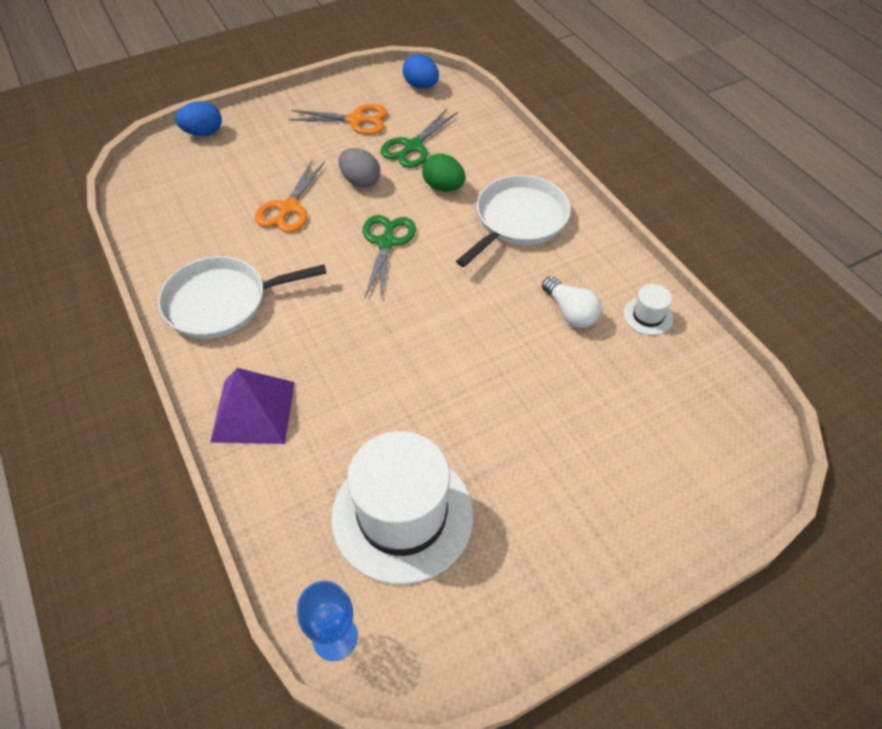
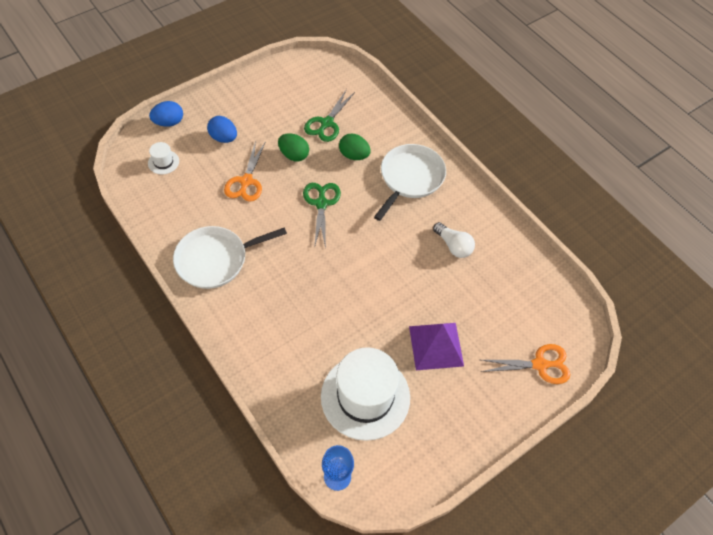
camera: 10 degrees left, 5 degrees up
purple pyramid [210,368,295,444] -> purple pyramid moved to [409,323,464,370]
orange scissors [289,104,388,135] -> orange scissors moved to [481,344,570,384]
grey egg [339,148,380,188] -> green egg [278,133,309,162]
blue egg [402,54,439,89] -> blue egg moved to [207,116,237,143]
white hat [624,284,673,335] -> white hat moved to [148,142,179,174]

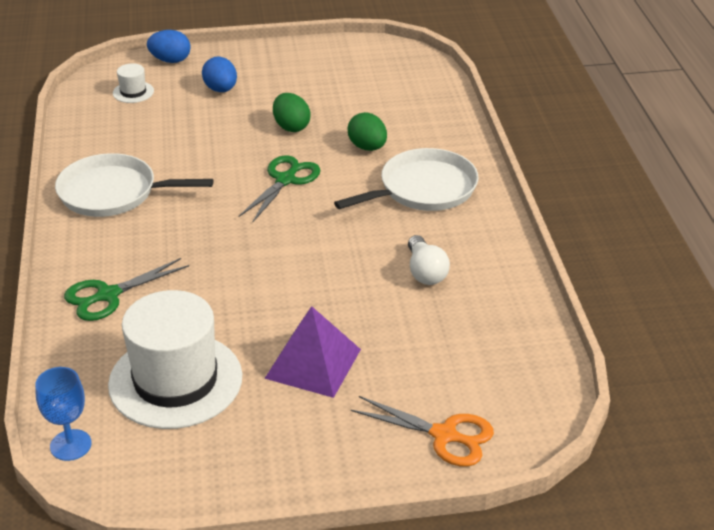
camera: 30 degrees right, 20 degrees down
orange scissors [224,141,266,202] -> none
green scissors [304,89,355,142] -> green scissors moved to [64,258,189,321]

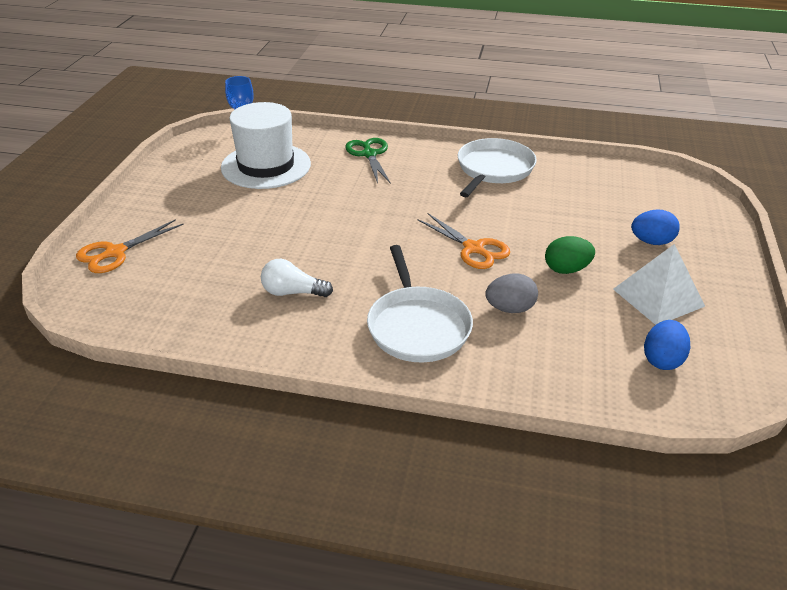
camera: 110 degrees right, 0 degrees up
white hat [113,63,154,103] -> none
blue egg [147,30,191,63] -> blue egg moved to [644,320,690,370]
green scissors [239,155,321,223] -> orange scissors [418,213,510,269]
purple pyramid [264,306,361,398] -> none
green egg [348,112,387,151] -> grey egg [485,274,538,313]
none -> white pyramid [613,244,705,325]

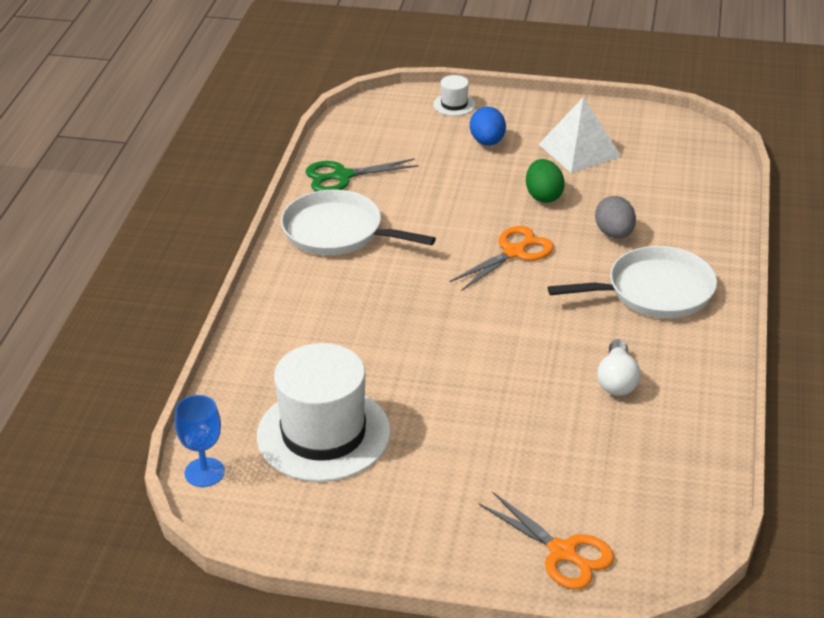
camera: 90 degrees left, 0 degrees up
green scissors [345,138,391,184] -> green scissors moved to [306,158,419,191]
blue egg [644,320,690,370] -> none
none -> white hat [433,75,476,116]

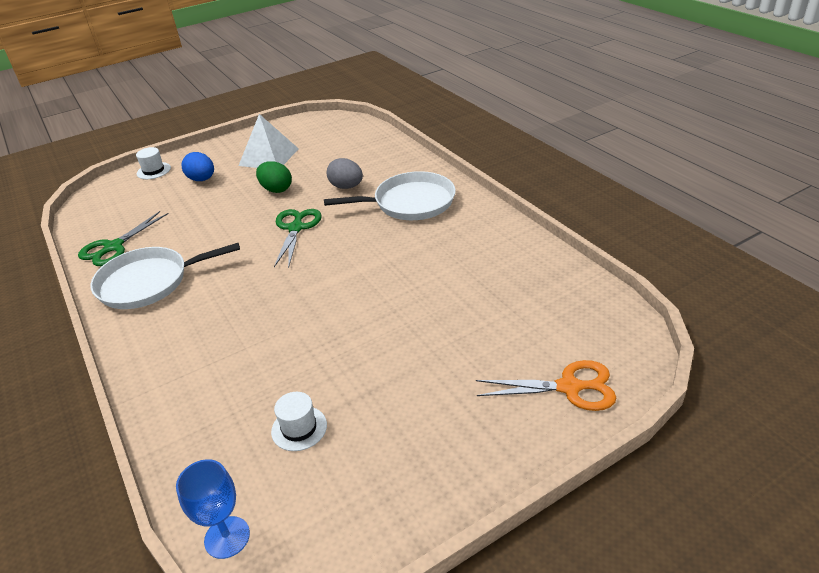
camera: 40 degrees left, 0 degrees up
white hat [257,343,391,482] -> white hat [271,392,327,451], size x0.42
orange scissors [450,226,554,291] -> green scissors [274,209,322,268]
white pan [548,246,717,318] -> white pan turned 45 degrees clockwise [324,171,456,220]
white light bulb [597,339,641,396] -> none

